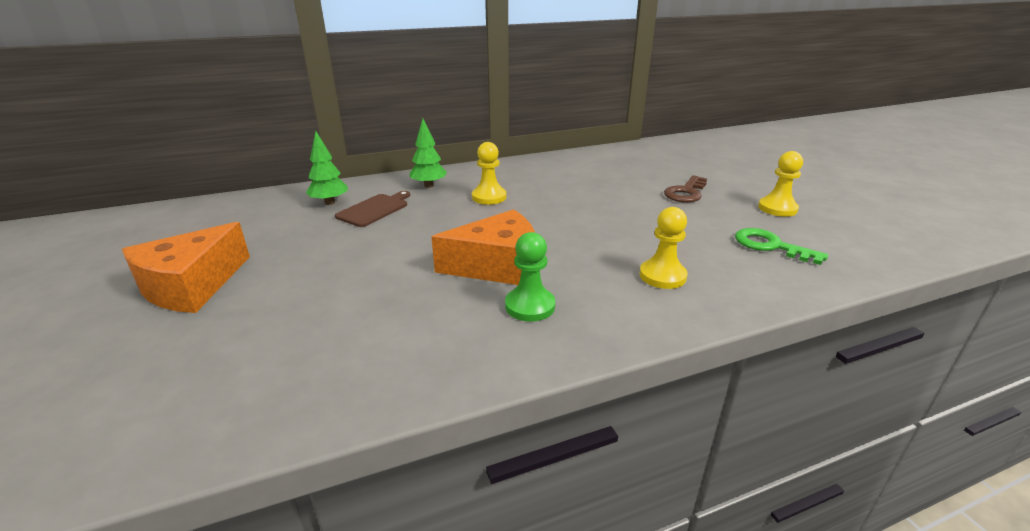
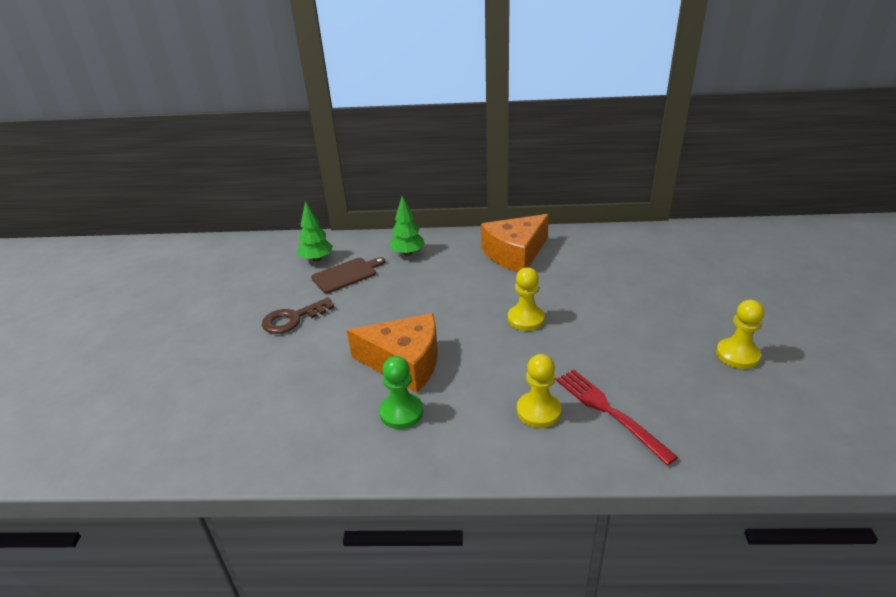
camera: 25 degrees right, 5 degrees up
orange cheese [122,222,250,313] -> orange cheese moved to [481,214,549,272]
yellow pawn [472,142,506,205] -> yellow pawn moved to [508,267,545,331]
brown key [664,175,707,203] -> brown key moved to [262,298,334,334]
green key [735,228,828,265] -> none
none -> red fork [556,369,678,465]

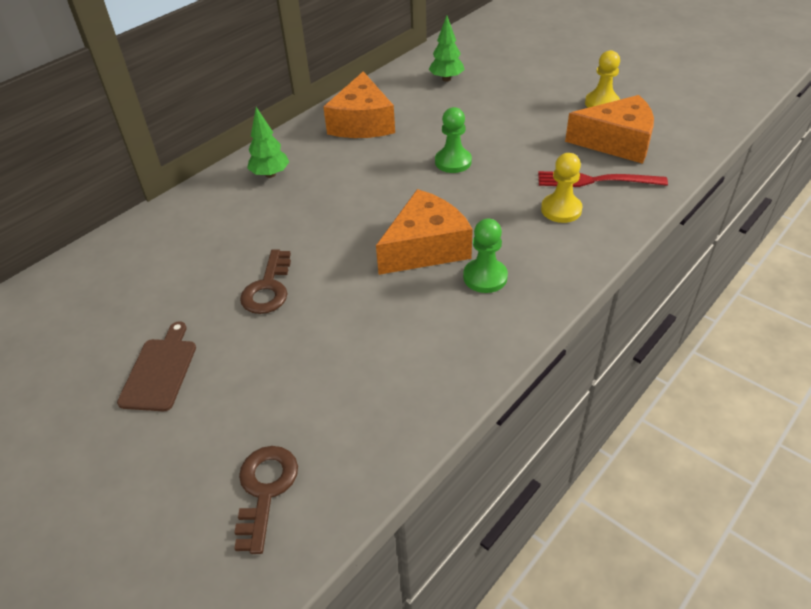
camera: 50 degrees left, 10 degrees up
green tree [298,201,333,262] -> green tree moved to [429,16,465,82]
brown cutting board [311,257,385,293] -> brown cutting board moved to [117,321,196,411]
yellow pawn [508,267,545,331] -> green pawn [435,107,472,173]
none -> brown key [234,446,298,554]
none -> orange cheese [565,95,654,164]

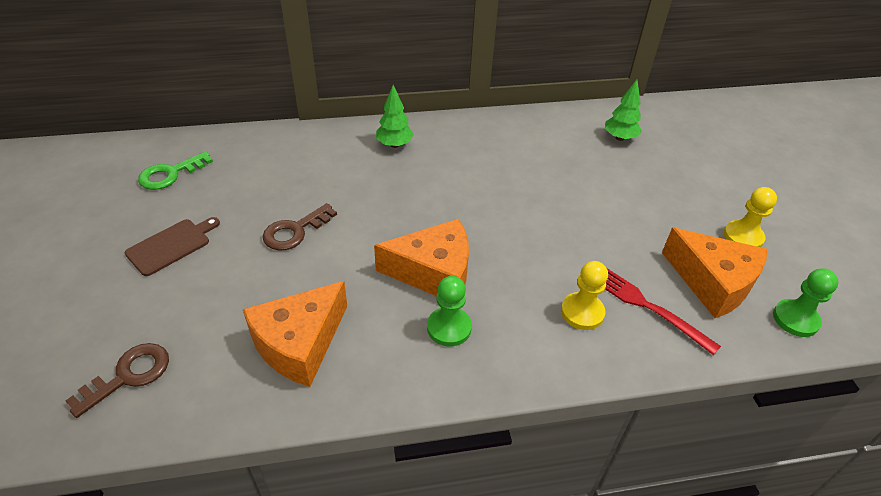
camera: 35 degrees right, 0 degrees up
orange cheese [323,71,395,138] -> orange cheese moved to [243,281,347,387]
green pawn [435,107,472,173] -> green pawn moved to [773,268,839,337]
none -> green key [138,151,213,190]

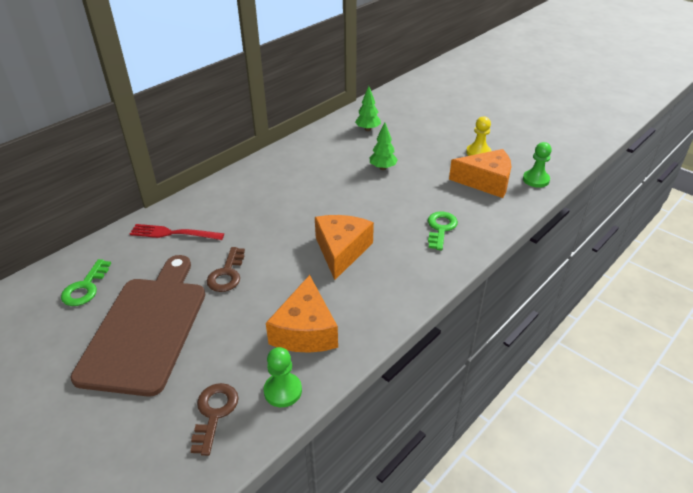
camera: 35 degrees left, 5 degrees down
brown cutting board [125,217,220,276] -> brown cutting board [71,255,205,397], size x2.29
orange cheese [374,219,469,296] -> orange cheese turned 45 degrees counterclockwise [315,215,374,280]
green tree [376,85,414,148] -> green tree moved to [370,122,398,170]
green pawn [427,276,472,346] -> green pawn moved to [263,347,302,407]
yellow pawn [561,261,608,330] -> green key [428,212,458,250]
red fork [605,268,721,355] -> red fork moved to [130,224,224,240]

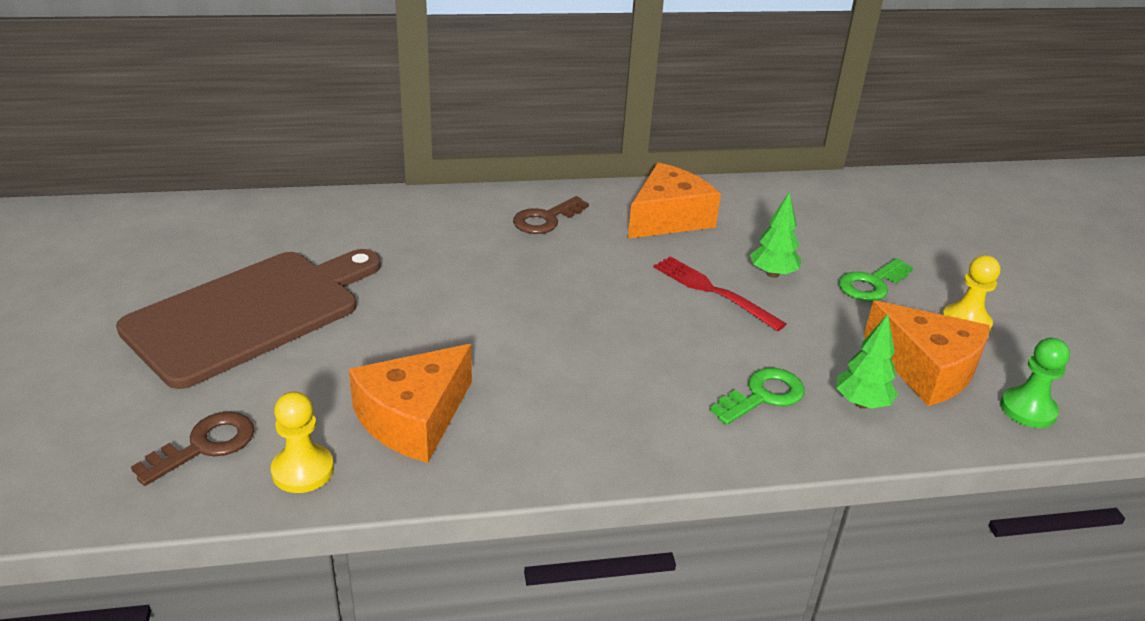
camera: 35 degrees right, 5 degrees down
green key [61,259,111,306] -> green key moved to [839,258,913,301]
red fork [130,224,224,240] -> red fork moved to [653,256,786,331]
brown key [207,247,245,292] -> brown key moved to [513,196,589,234]
green pawn [263,347,302,407] -> yellow pawn [271,391,334,493]
orange cheese [315,215,374,280] -> orange cheese moved to [628,162,721,238]
green tree [355,86,381,131] -> green tree moved to [836,314,898,408]

